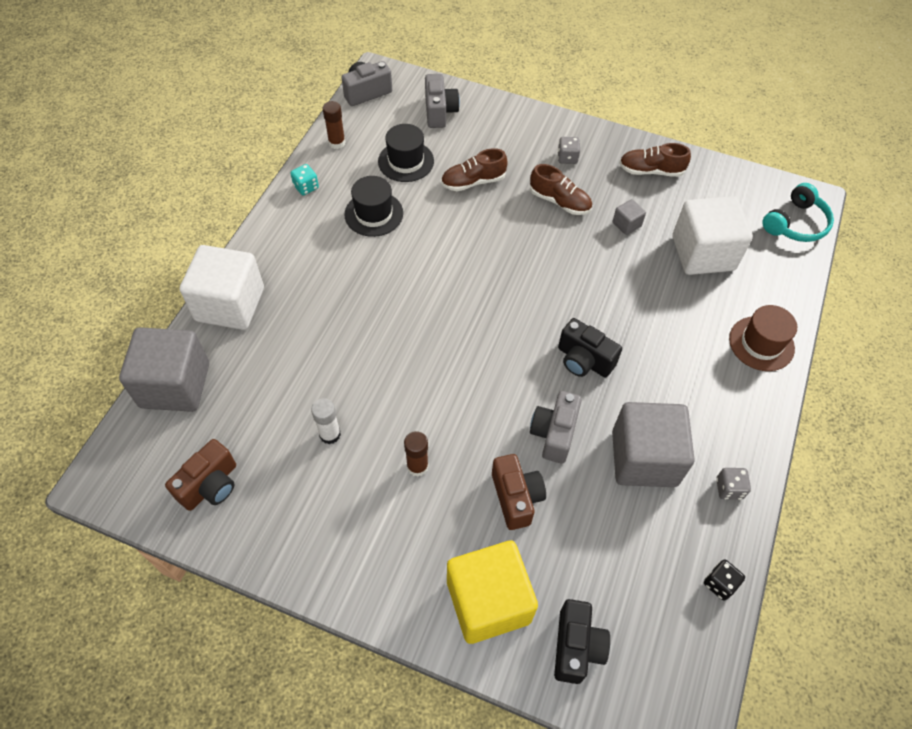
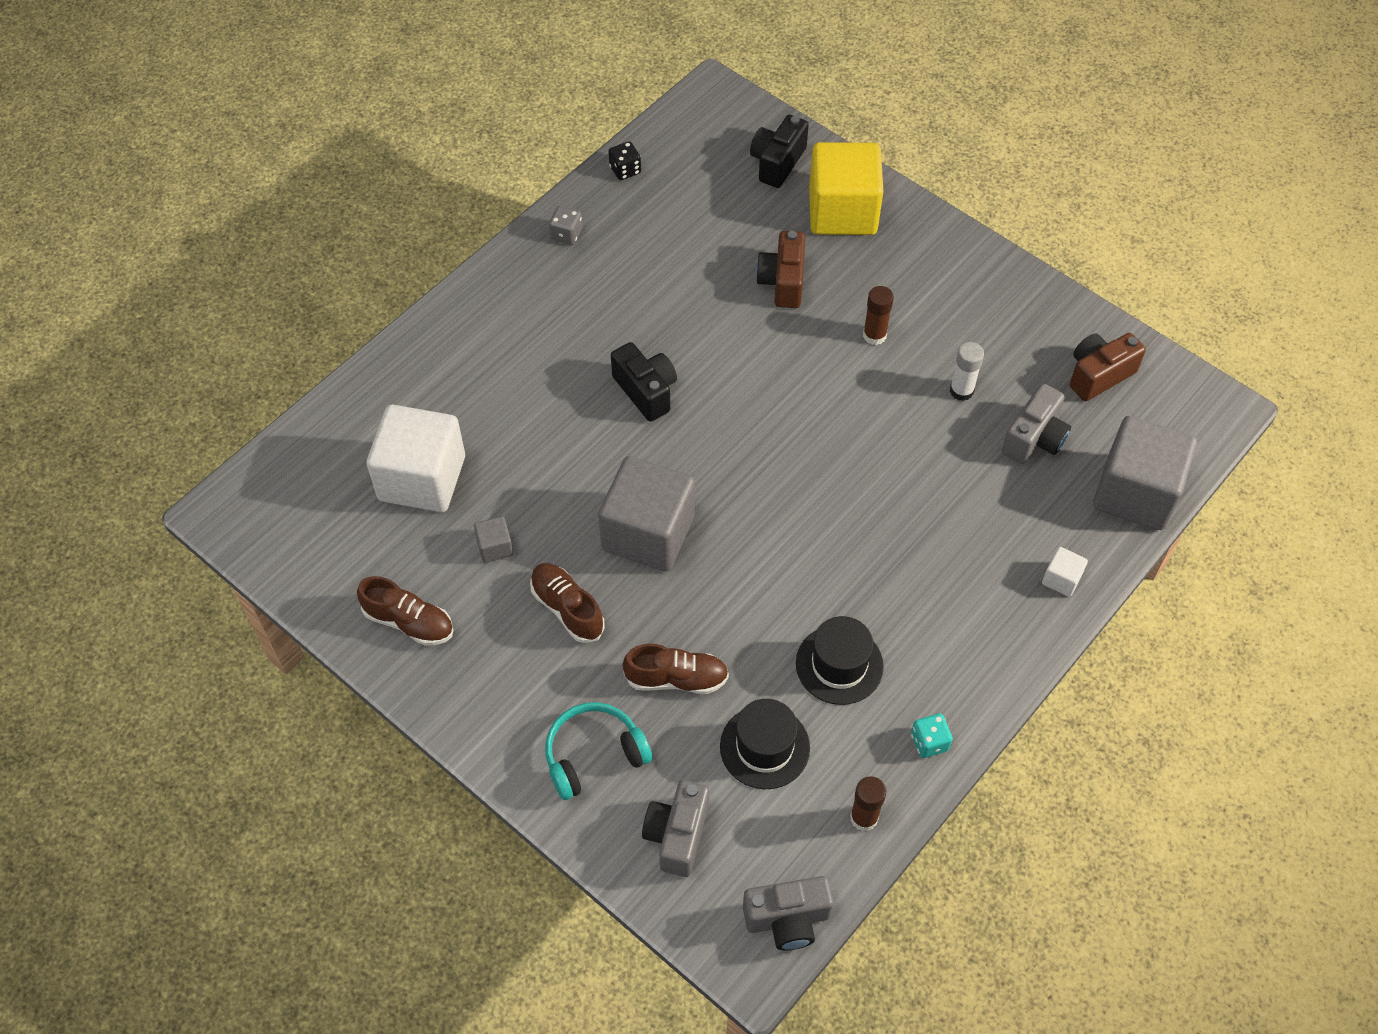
camera: 160 degrees left, 0 degrees up
white cube [180,245,264,330] -> white cube [1042,547,1088,597], size x0.42
grey camera [530,391,582,463] -> grey camera moved to [1002,384,1071,464]
grey dice [558,137,580,164] -> none
grey cube [612,402,695,487] -> grey cube moved to [598,456,695,571]
brown hat [729,305,797,371] -> none
turquoise headphones [762,183,834,242] -> turquoise headphones moved to [545,702,652,800]

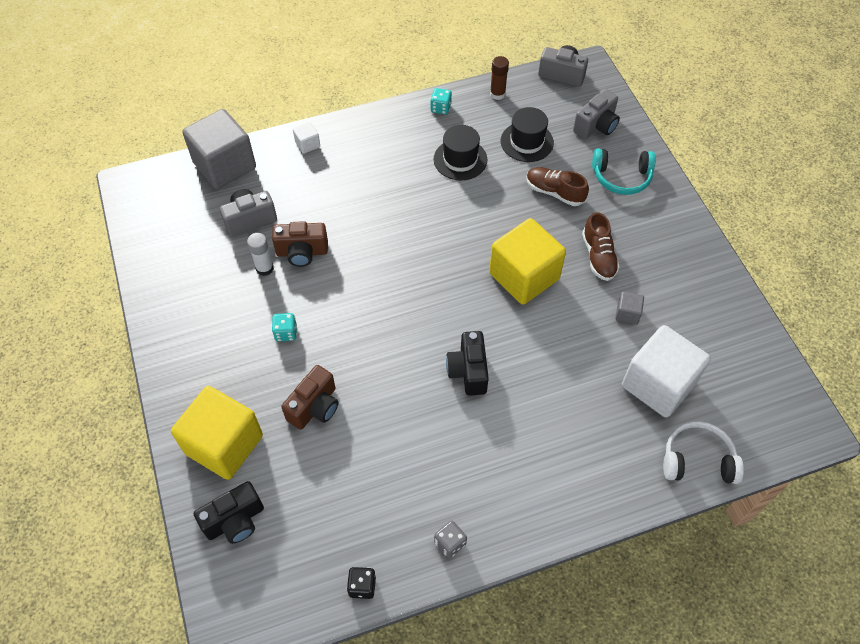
camera: 150 degrees left, 0 degrees up
brown shoe [357,576,453,646] -> none
grey cube [598,456,695,571] -> yellow cube [489,218,566,305]
brown glue stick [863,286,894,345] -> turquoise dice [272,313,297,342]
brown camera [1070,333,1146,401] -> brown camera moved to [272,221,328,267]
none -> white headphones [663,421,744,484]

